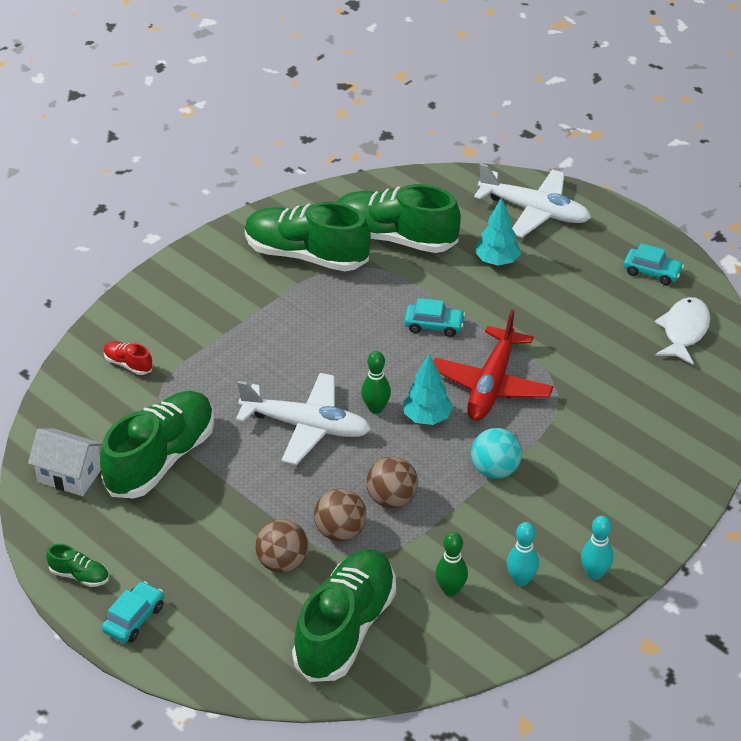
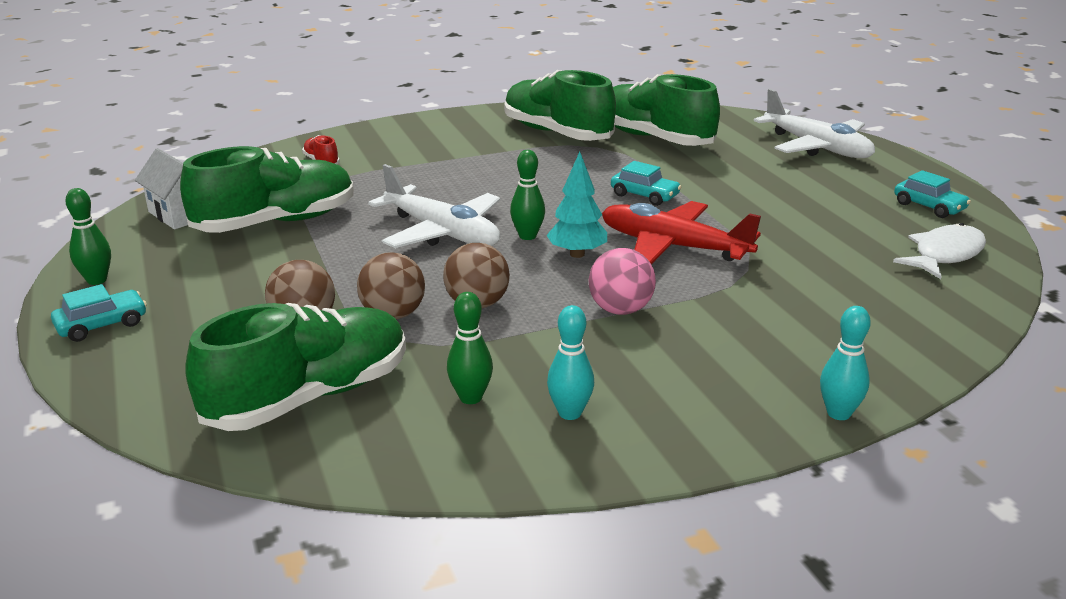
camera: 25 degrees right, 15 degrees down
green shoe [46,544,109,587] -> green bowling pin [65,188,111,285]
red plane [434,310,554,421] -> red plane turned 75 degrees clockwise [602,201,761,264]
turquoise ball [471,428,522,479] -> pink ball [588,248,656,315]
turquoise tree [475,198,521,266] -> none
turquoise bowling pin [581,516,613,580] -> turquoise bowling pin moved to [820,306,871,420]

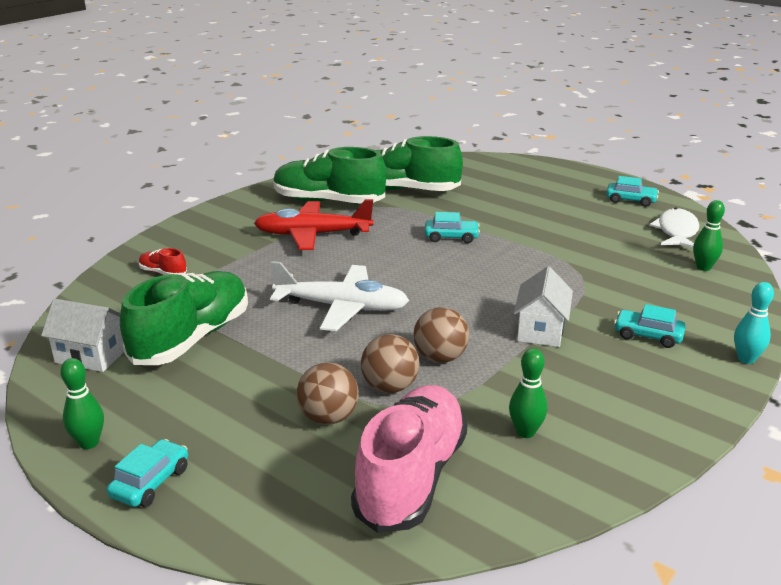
camera: 30 degrees left, 0 degrees up
green shoe [185,303,406,431] -> pink shoe [351,385,467,533]
green bowling pin [510,150,545,240] -> green bowling pin moved to [693,200,725,271]
turquoise tree [547,152,607,258] -> none
turquoise bowling pin [547,305,594,420] -> none
pink ball [588,248,656,315] -> white house [514,266,573,347]
red plane [602,201,761,264] -> red plane moved to [254,199,374,250]
white plane [754,89,875,158] -> none
none -> turquoise car [614,304,686,348]

